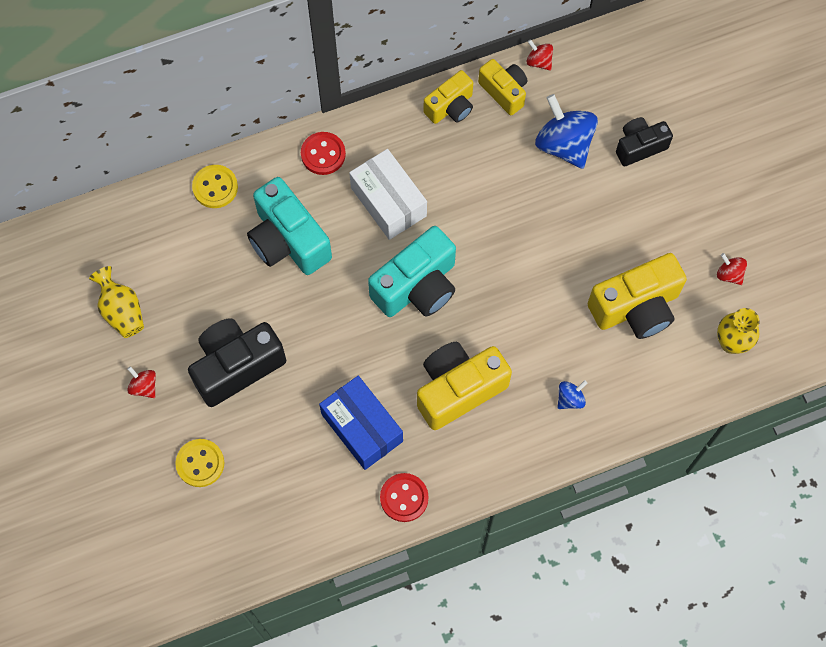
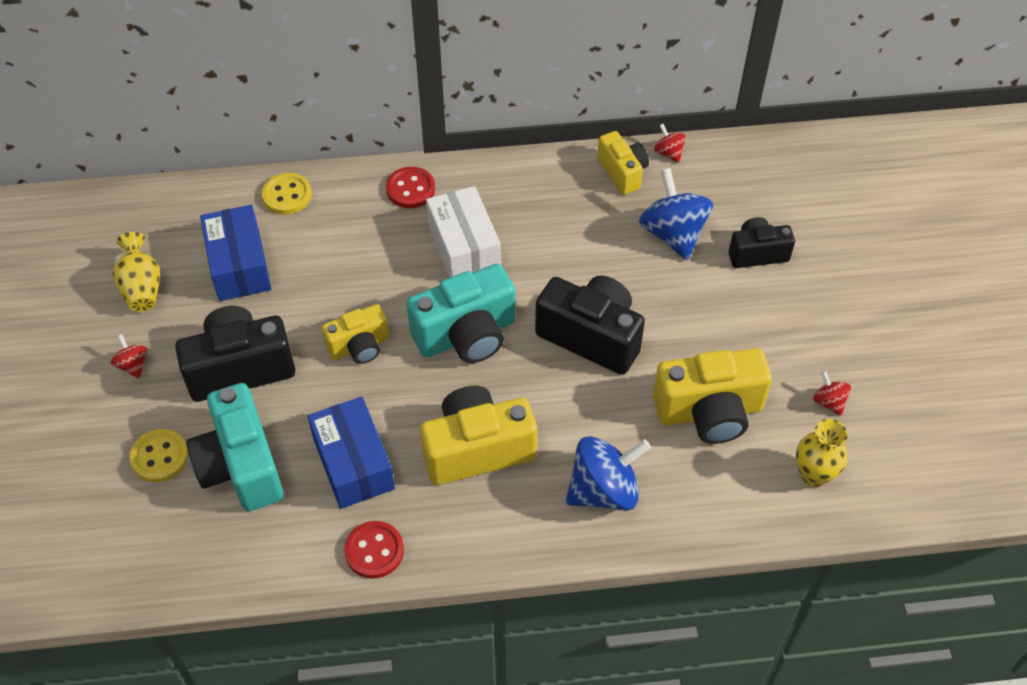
camera: 15 degrees right, 15 degrees down
turquoise camera [247,177,332,275] -> turquoise camera moved to [186,383,284,511]
yellow camera [424,70,473,124] -> yellow camera moved to [322,304,389,364]
blue spinning top [557,380,587,409] -> blue spinning top [565,436,651,511], size x2.09
none -> blue box [200,205,271,301]
none -> black camera [535,276,645,375]

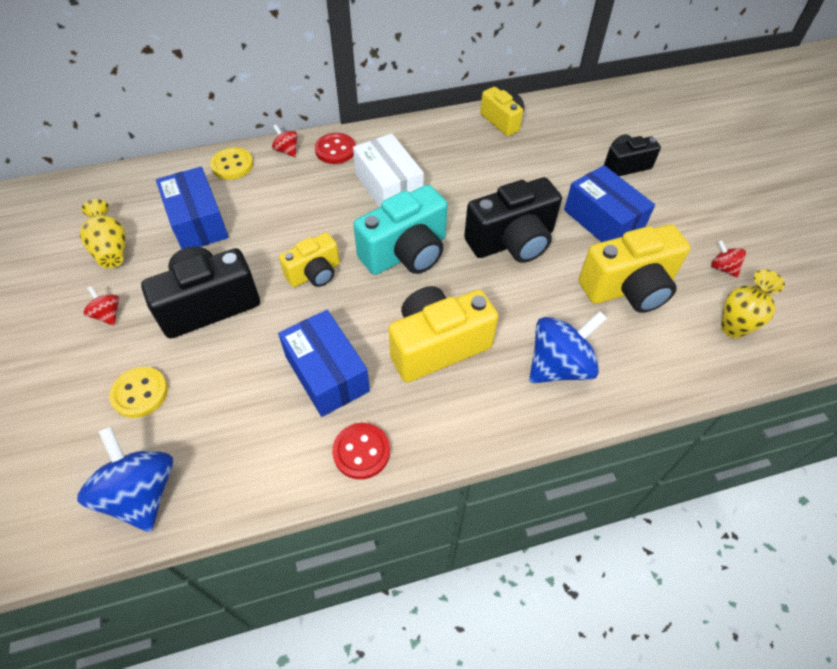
camera: 10 degrees left, 0 degrees up
turquoise camera [186,383,284,511] -> none
black camera [535,276,645,375] -> black camera turned 135 degrees clockwise [464,177,562,263]
blue spinning top [639,168,713,260] -> blue spinning top moved to [77,426,173,532]
red spinning top [654,124,686,163] -> red spinning top moved to [272,125,298,157]
none -> blue box [564,165,655,242]

